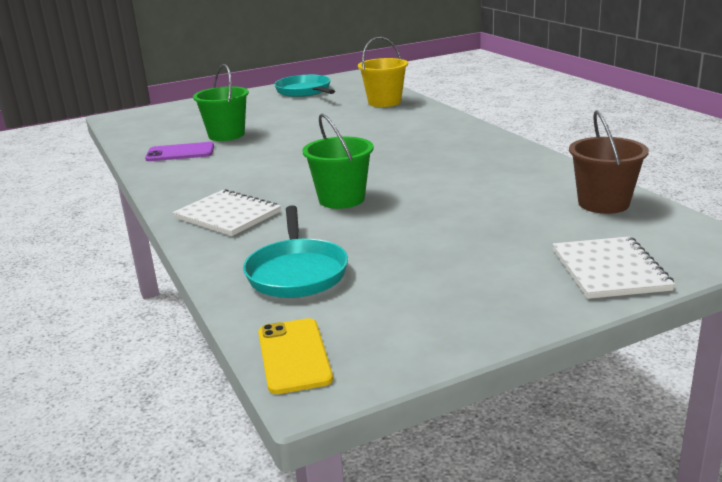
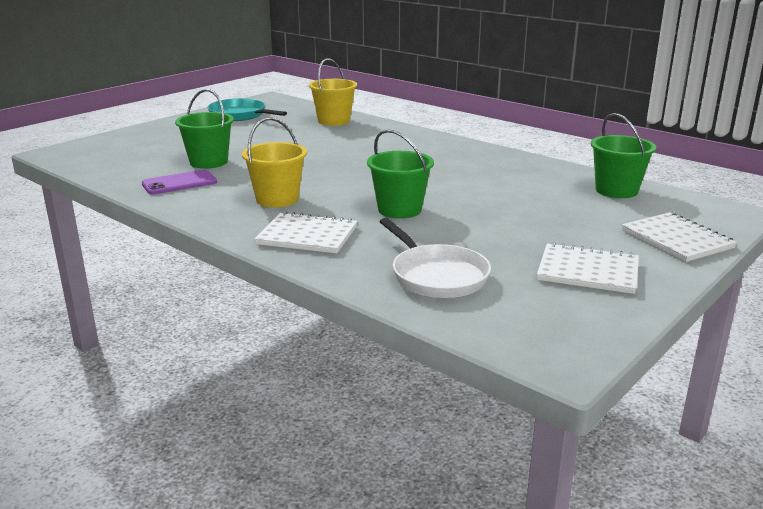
camera: 25 degrees left, 0 degrees up
turquoise pan [243,205,348,298] -> white pan [379,218,491,298]
yellow phone [258,318,333,394] -> none
brown bucket [569,110,649,214] -> green bucket [591,113,656,198]
none -> yellow bucket [242,117,307,208]
none -> white notebook [537,242,639,294]

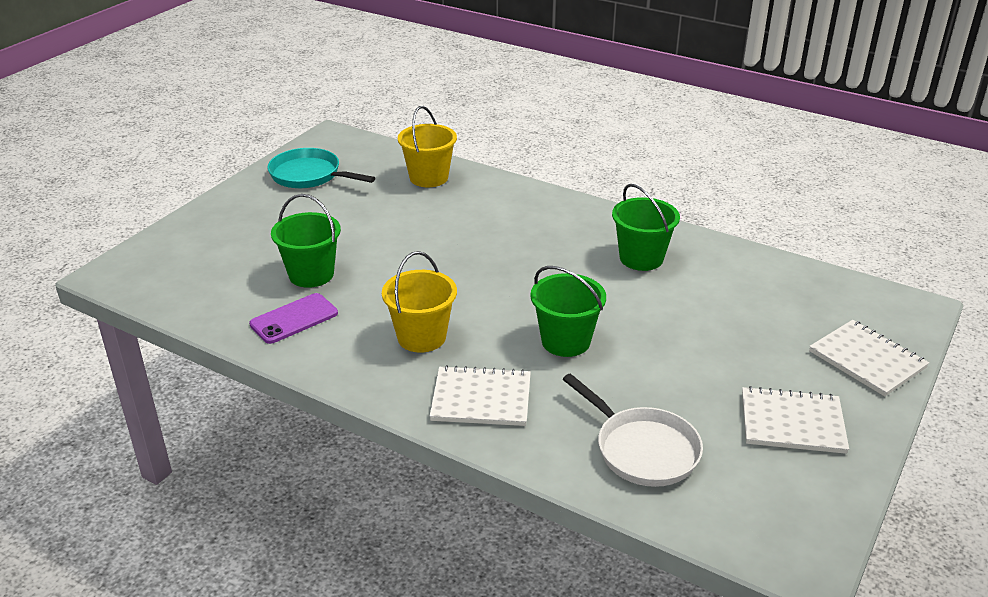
camera: 10 degrees left, 10 degrees up
green bucket [591,113,656,198] -> green bucket moved to [612,184,680,271]

